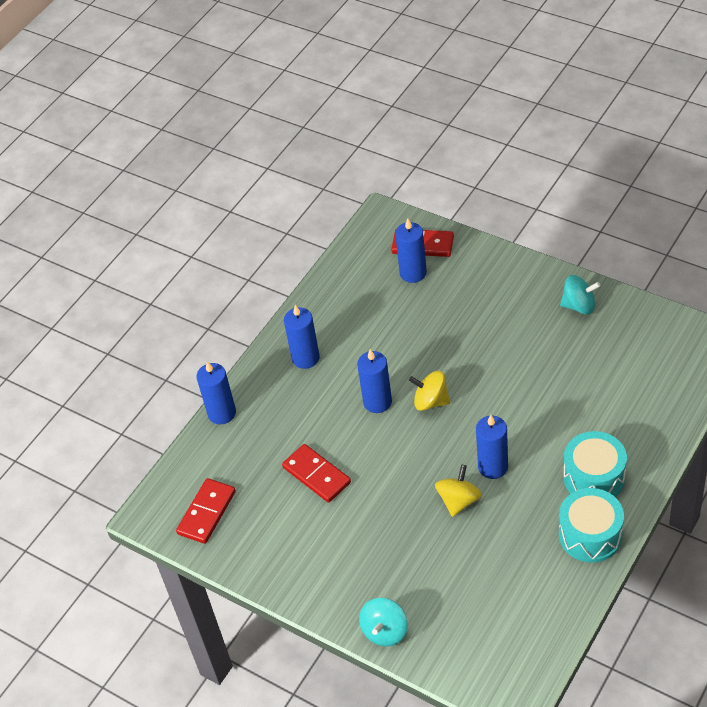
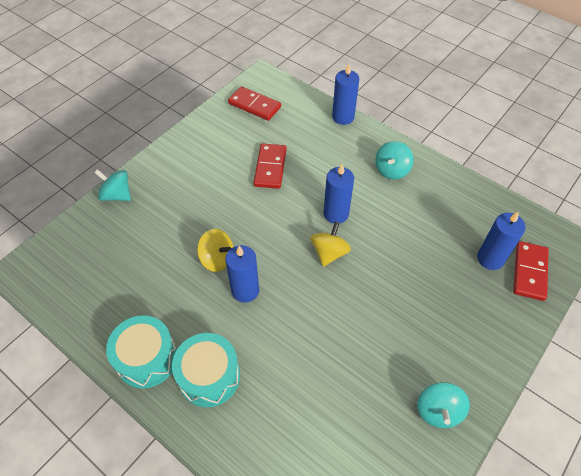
camera: 90 degrees right, 5 degrees up
red domino [282,444,351,503] -> red domino turned 45 degrees counterclockwise [253,143,286,189]
blue candle [284,305,320,369] -> turquoise spinning top [375,141,414,179]

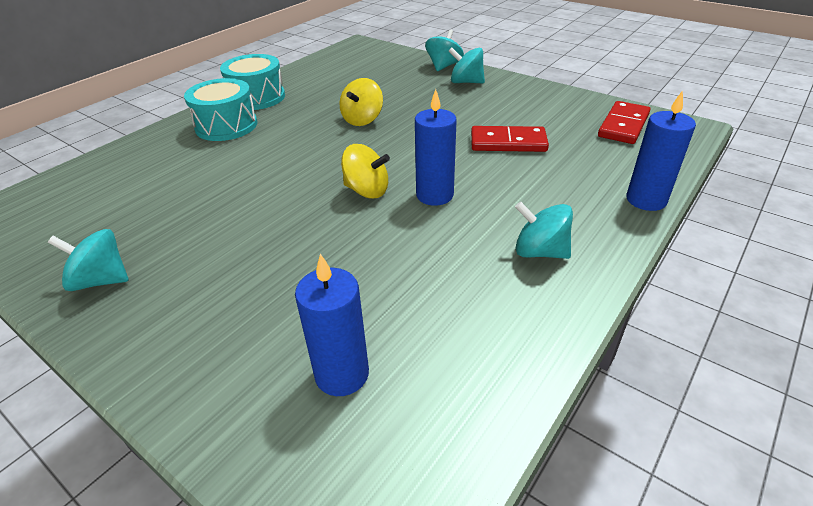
camera: 90 degrees right, 15 degrees down
blue candle [225,245,259,303] -> none
red domino [513,241,549,301] -> none
none -> turquoise spinning top [449,48,485,83]

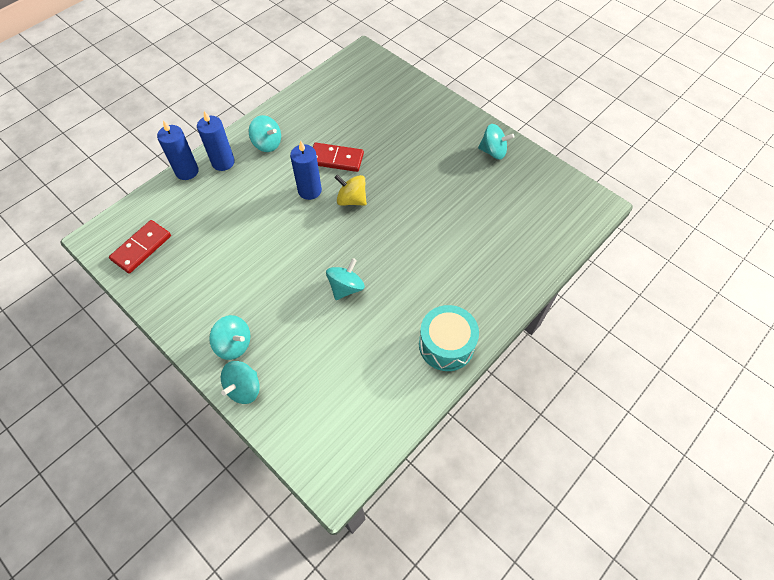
camera: 175 degrees left, 20 degrees up
turquoise drum [184,78,257,141] -> none
blue candle [295,254,369,396] -> blue candle moved to [197,111,235,171]
yellow spinning top [340,78,383,126] -> turquoise spinning top [326,258,365,300]
red domino [471,126,549,152] -> red domino moved to [313,143,364,172]

